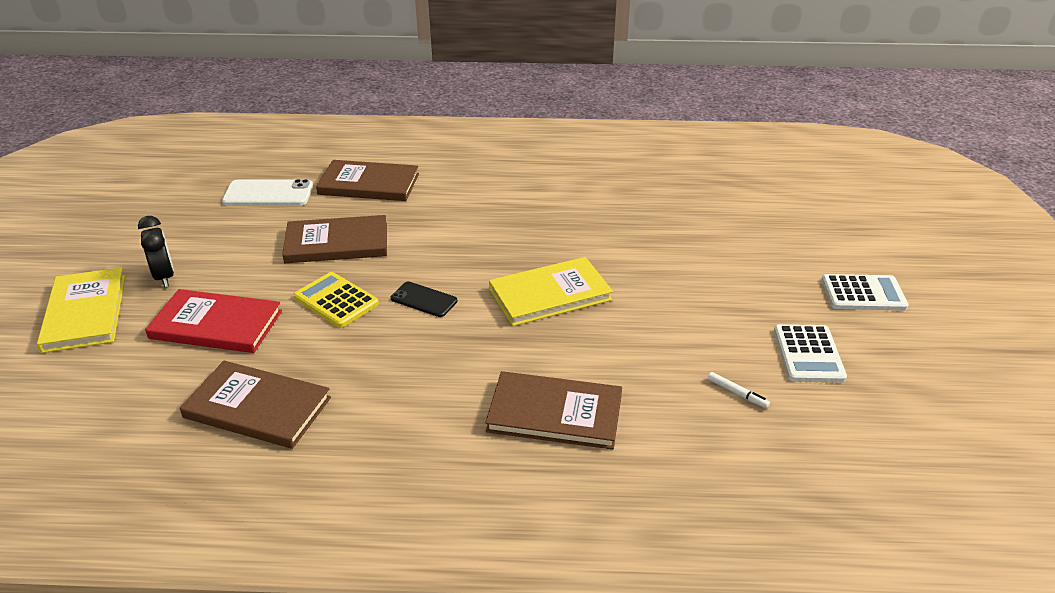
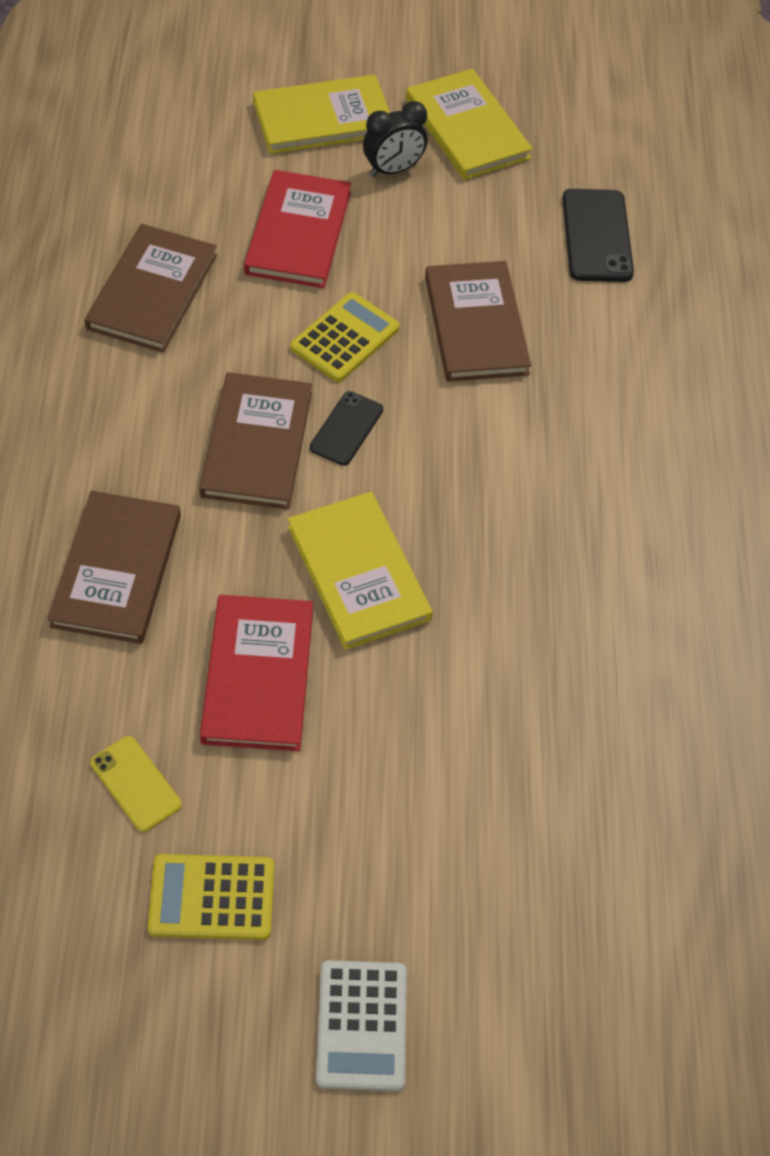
camera: 85 degrees right, 20 degrees up
white phone [222,179,313,206] -> black phone [562,189,634,282]
brown book [316,160,419,201] -> brown book moved to [199,372,312,509]
white marker [708,372,770,408] -> yellow phone [90,736,182,832]
white calculator [774,324,847,382] -> yellow calculator [148,854,274,940]
none -> red book [200,595,313,751]
none -> yellow book [406,69,533,180]

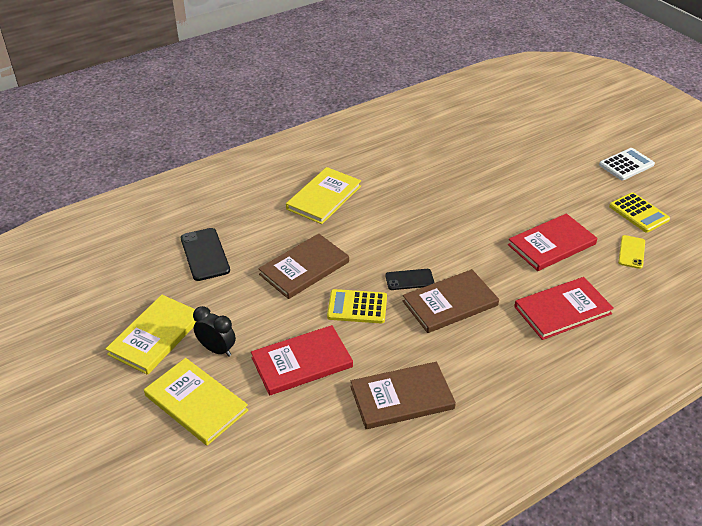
camera: 120 degrees left, 15 degrees down
brown book [47,491,181,644] -> red book [514,277,614,340]
yellow book [288,492,433,650] -> yellow book moved to [286,167,361,224]
black phone [562,189,634,282] -> black phone turned 75 degrees counterclockwise [181,228,230,281]

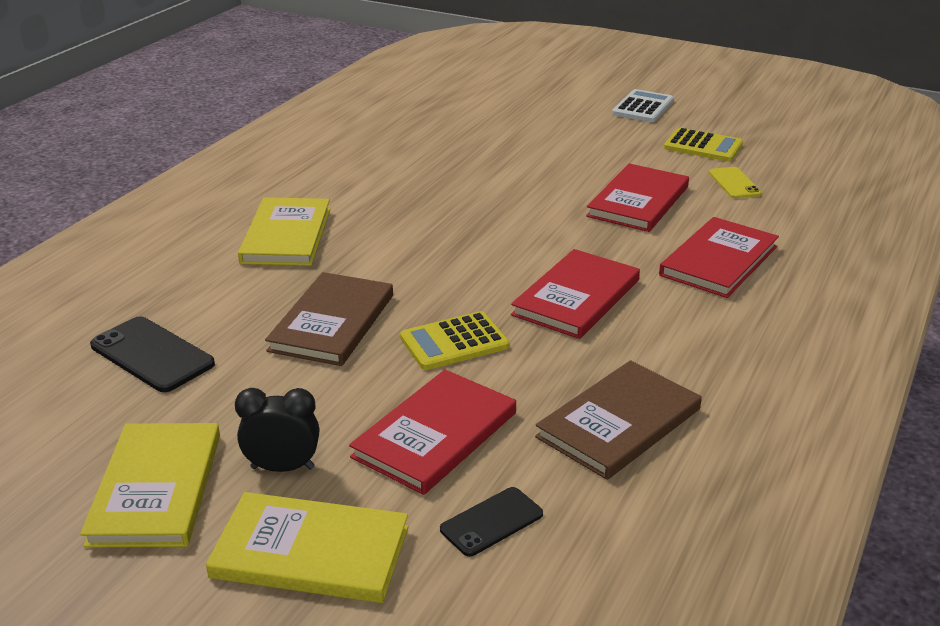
camera: 30 degrees left, 10 degrees down
black phone [386,269,434,290] -> black phone moved to [440,487,543,557]
brown book [403,269,499,333] -> red book [511,249,640,339]

